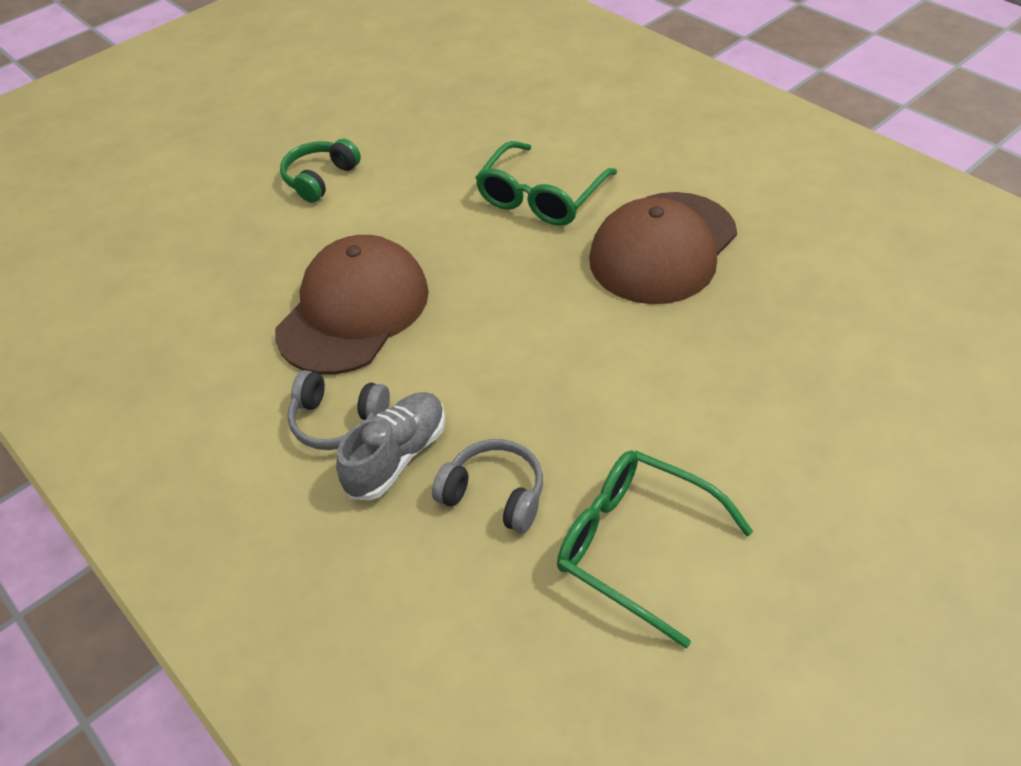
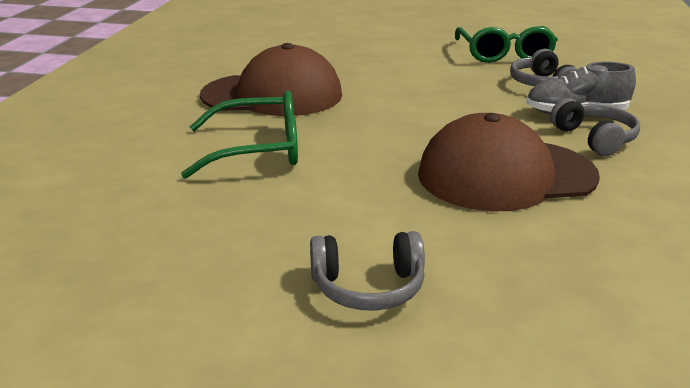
camera: 130 degrees left, 20 degrees down
green headphones [280,139,361,203] -> grey headphones [310,231,425,311]

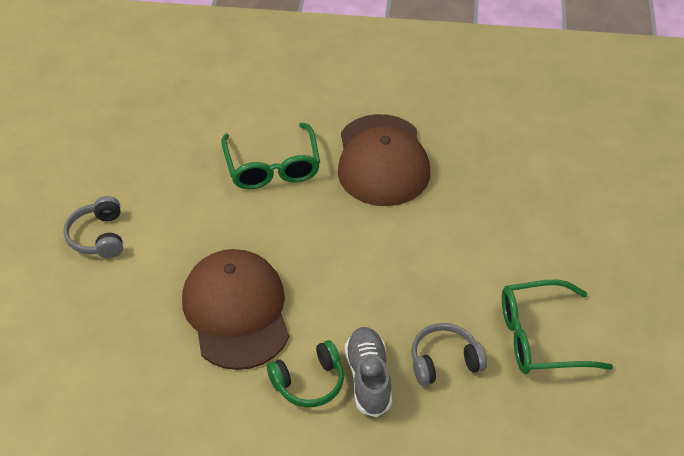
camera: 85 degrees right, 20 degrees up
grey headphones [550,98,640,156] -> green headphones [267,340,344,407]

